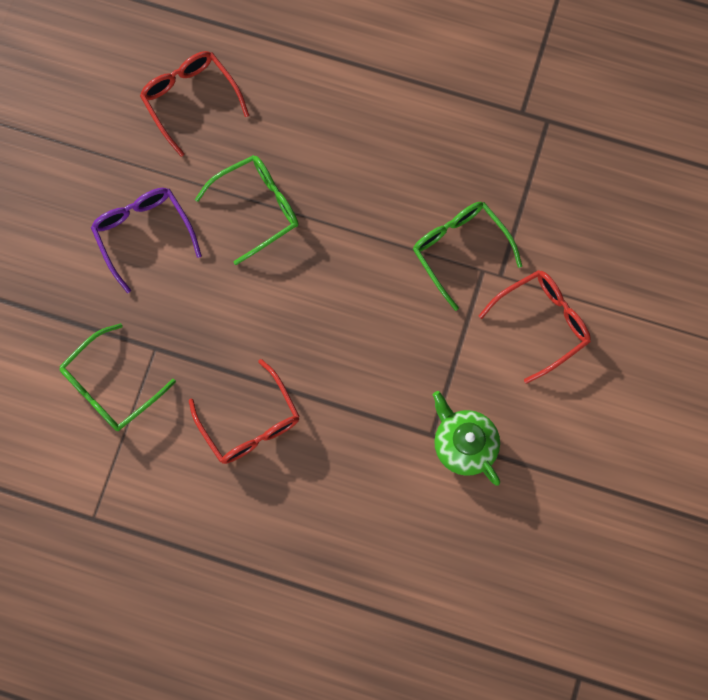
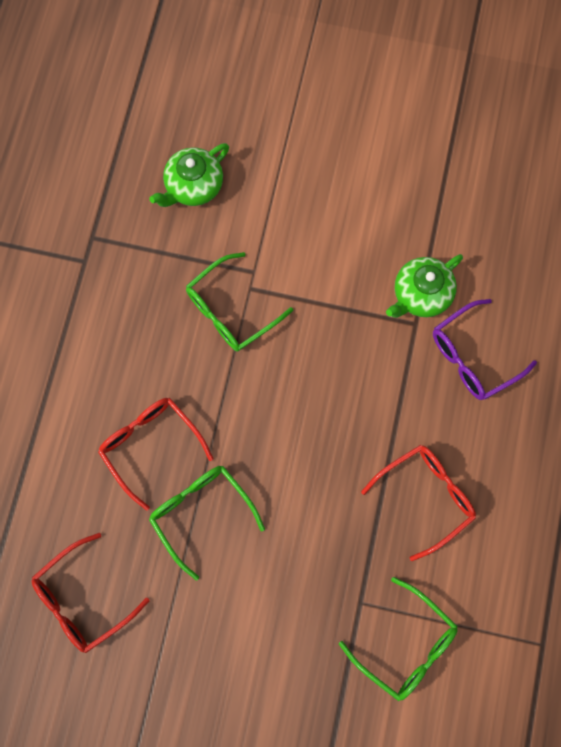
camera: 95 degrees left, 0 degrees up
purple glasses [91,188,202,293] -> purple glasses moved to [433,299,537,400]
red glasses [478,270,591,384] -> red glasses moved to [98,398,214,511]
none -> green teapot [149,143,229,207]

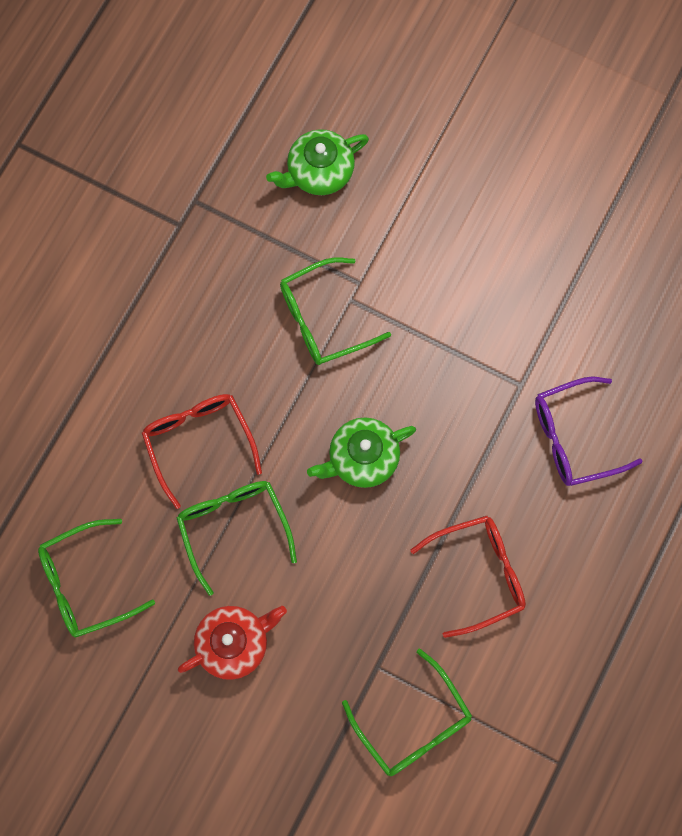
camera: 15 degrees right, 0 degrees up
red glasses [32,533,150,653] -> green glasses [38,519,155,638]
green teapot [386,254,463,318] -> green teapot moved to [307,417,416,488]
none -> red teapot [178,606,287,680]

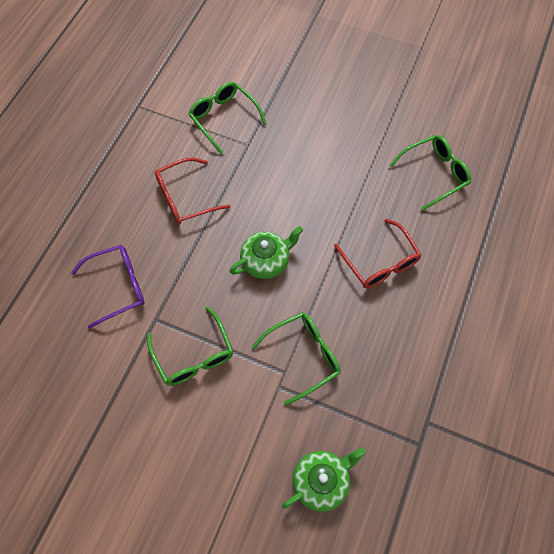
camera: 175 degrees right, 10 degrees down
green glasses [177,481,297,596] -> green glasses moved to [147,306,233,386]
red teapot [178,606,287,680] -> none

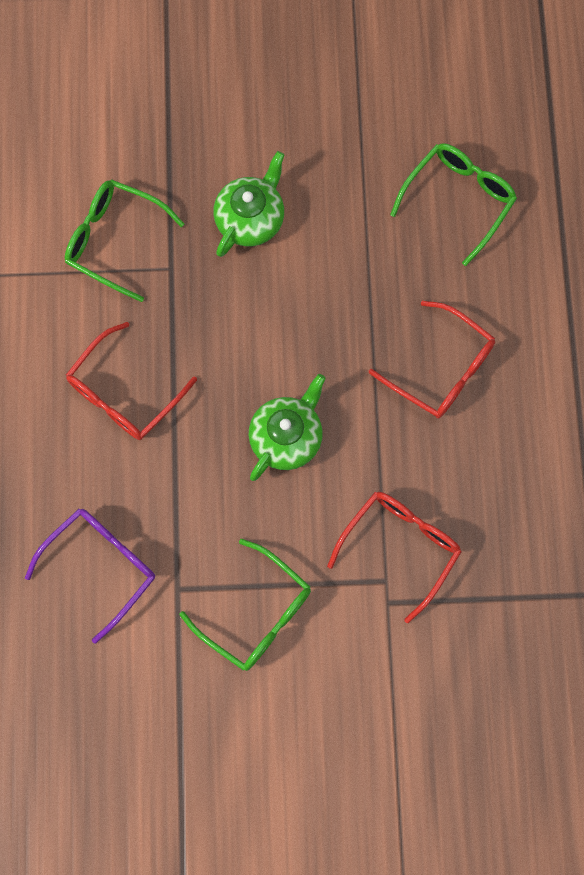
camera: 25 degrees left, 10 degrees up
green glasses [252,312,341,405] -> red glasses [327,492,461,623]
green teapot [282,448,366,512] -> green teapot moved to [213,151,284,257]

